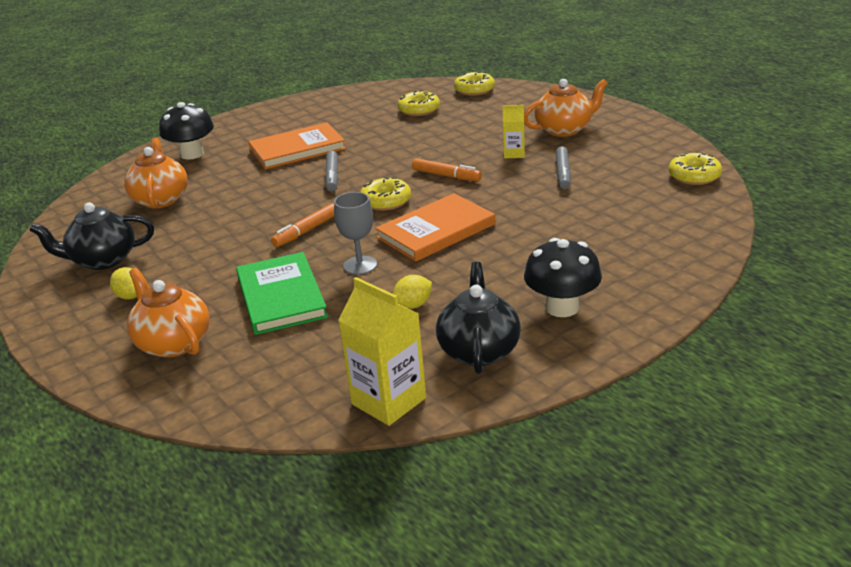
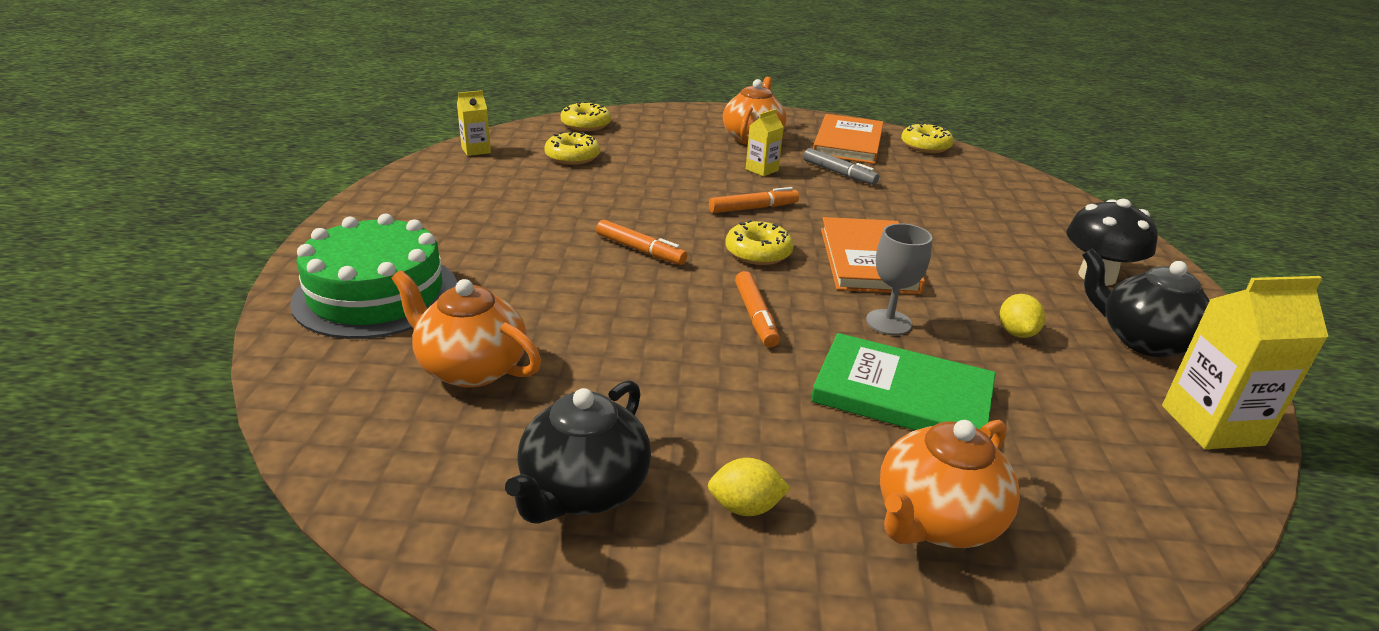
camera: 55 degrees left, 0 degrees up
orange teapot [127,268,210,358] -> orange teapot turned 45 degrees counterclockwise [880,420,1020,548]
black mushroom [159,102,214,160] -> green cake [290,214,457,339]
orange book [249,122,346,169] -> orange book moved to [813,114,884,164]
grey marker [325,151,338,191] -> orange marker [596,220,687,265]
none -> yellow carton [457,90,491,156]

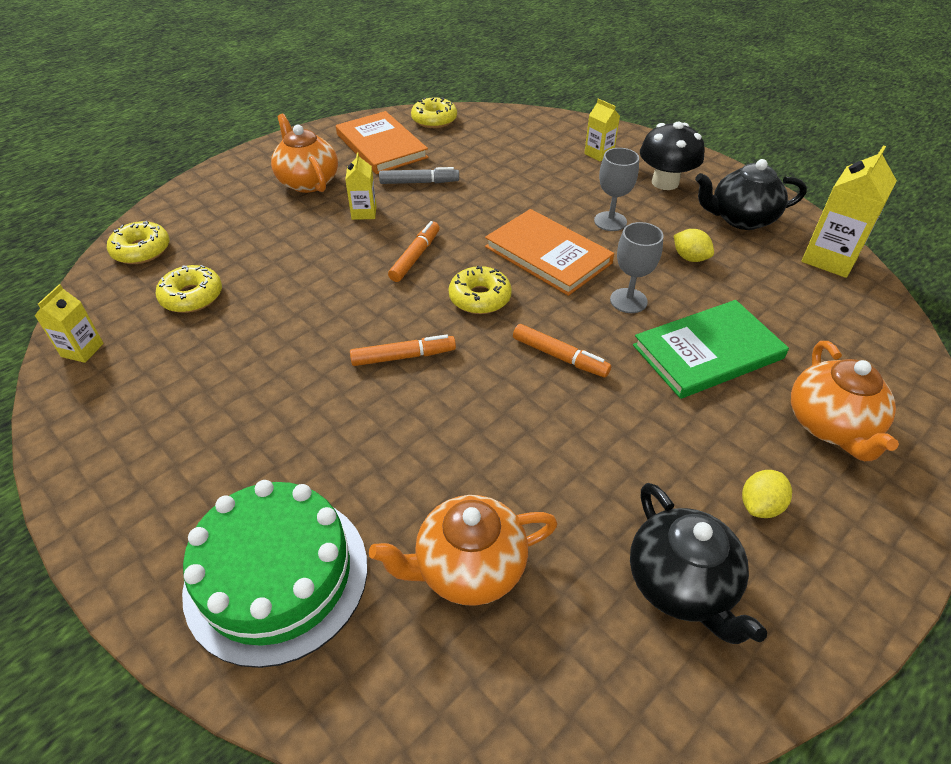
camera: 45 degrees left, 15 degrees up
none -> yellow carton [584,99,620,162]
none -> grey goblet [594,148,639,231]

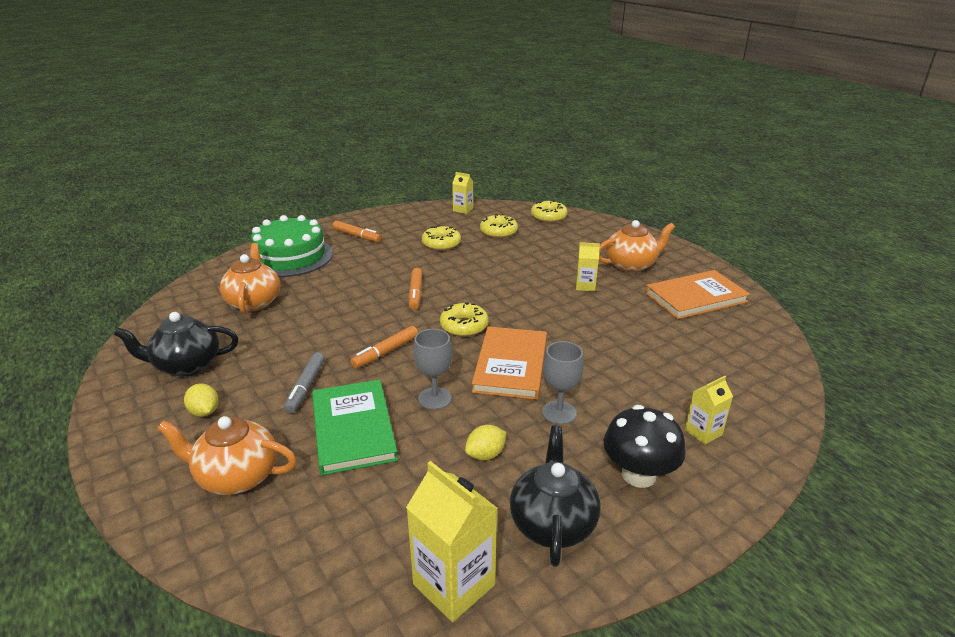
camera: 100 degrees right, 15 degrees down
grey marker [379,167,459,184] -> grey marker moved to [284,352,325,414]
orange marker [388,221,440,282] -> orange marker moved to [332,221,382,242]
yellow donut [411,97,457,128] -> yellow donut moved to [422,226,461,251]
orange book [485,209,614,296] -> orange book turned 45 degrees counterclockwise [472,326,547,400]

